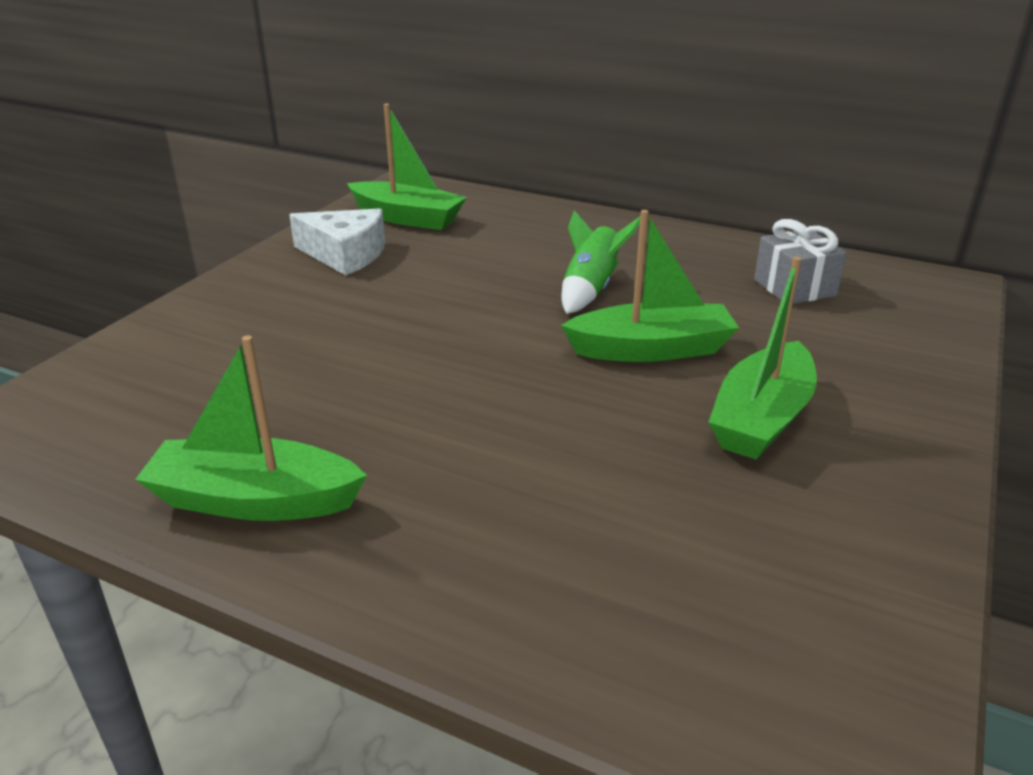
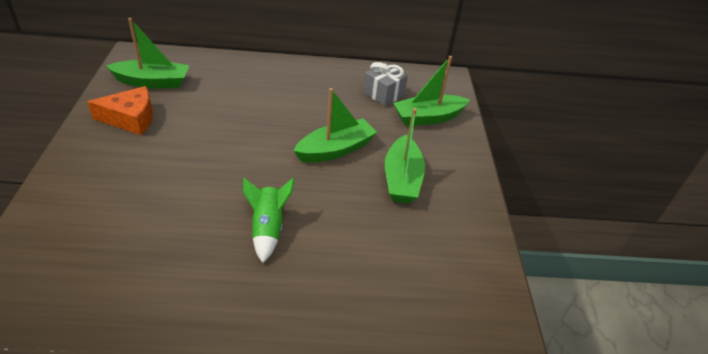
camera: 30 degrees left, 10 degrees up
green boat [135,335,367,521] -> green boat moved to [393,56,470,126]
white cheese [289,208,385,275] -> orange cheese [87,86,153,135]
green rocket [561,210,640,314] -> green rocket moved to [243,178,295,263]

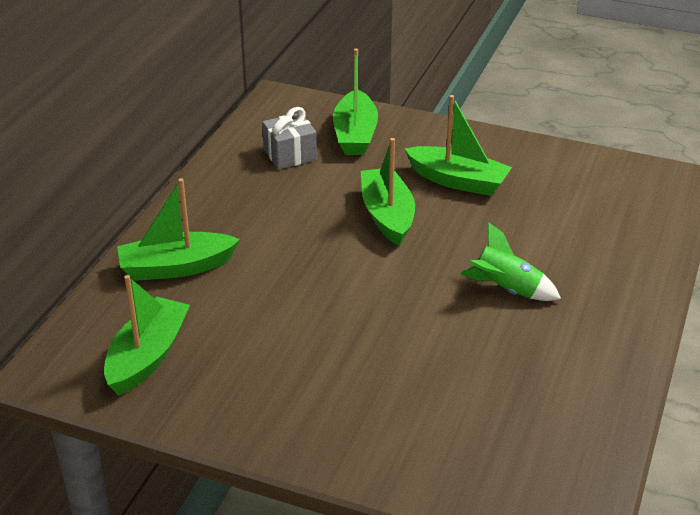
camera: 65 degrees left, 5 degrees down
orange cheese [87,86,153,135] -> none
none -> green boat [117,178,240,281]

